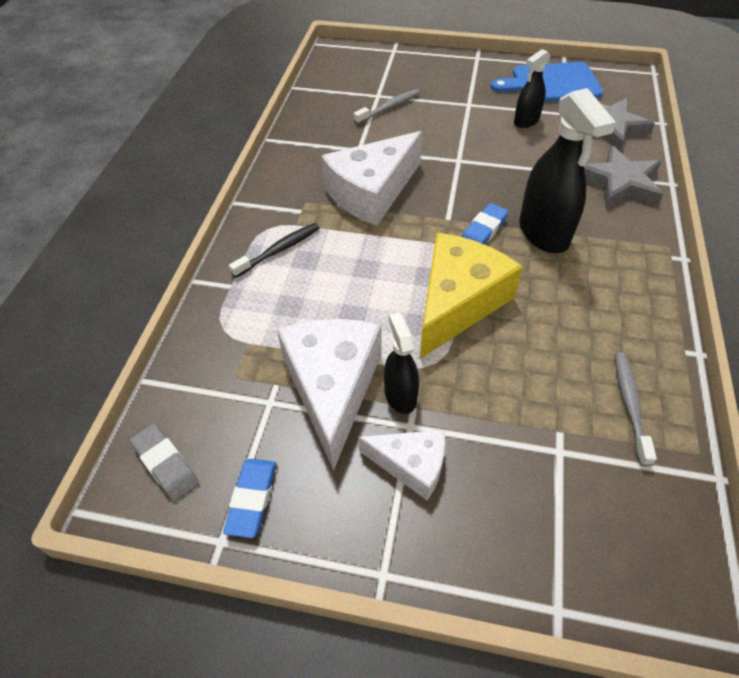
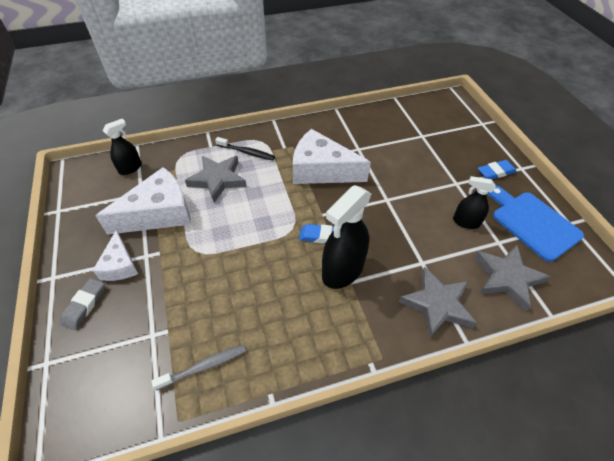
camera: 60 degrees right, 0 degrees up
grey eraser [130,424,199,502] -> grey eraser moved to [60,278,105,330]
blue eraser [223,459,276,538] -> blue eraser moved to [478,160,517,179]
grey toothbrush [353,89,420,124] -> none
black spray bottle [384,312,419,414] -> black spray bottle moved to [103,119,142,175]
yellow cheese [420,233,523,359] -> none
none -> grey star [185,156,247,203]

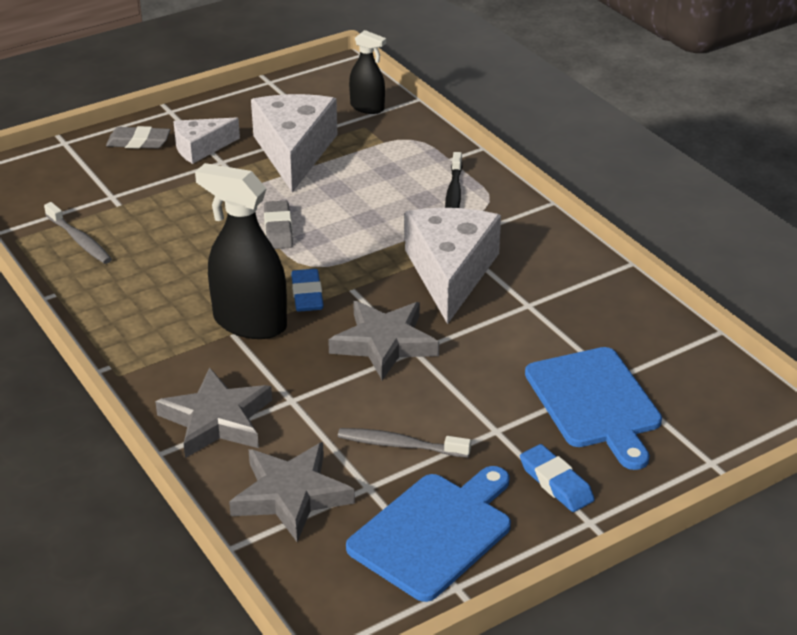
camera: 75 degrees right, 15 degrees down
white cheese [95,167,191,235] -> white cheese turned 135 degrees counterclockwise [251,94,338,193]
grey star [185,156,247,203] -> grey star moved to [328,301,439,380]
black spray bottle [453,176,495,229] -> grey toothbrush [338,428,471,458]
none -> grey eraser [264,201,293,249]
none -> blue cutting board [525,347,662,470]

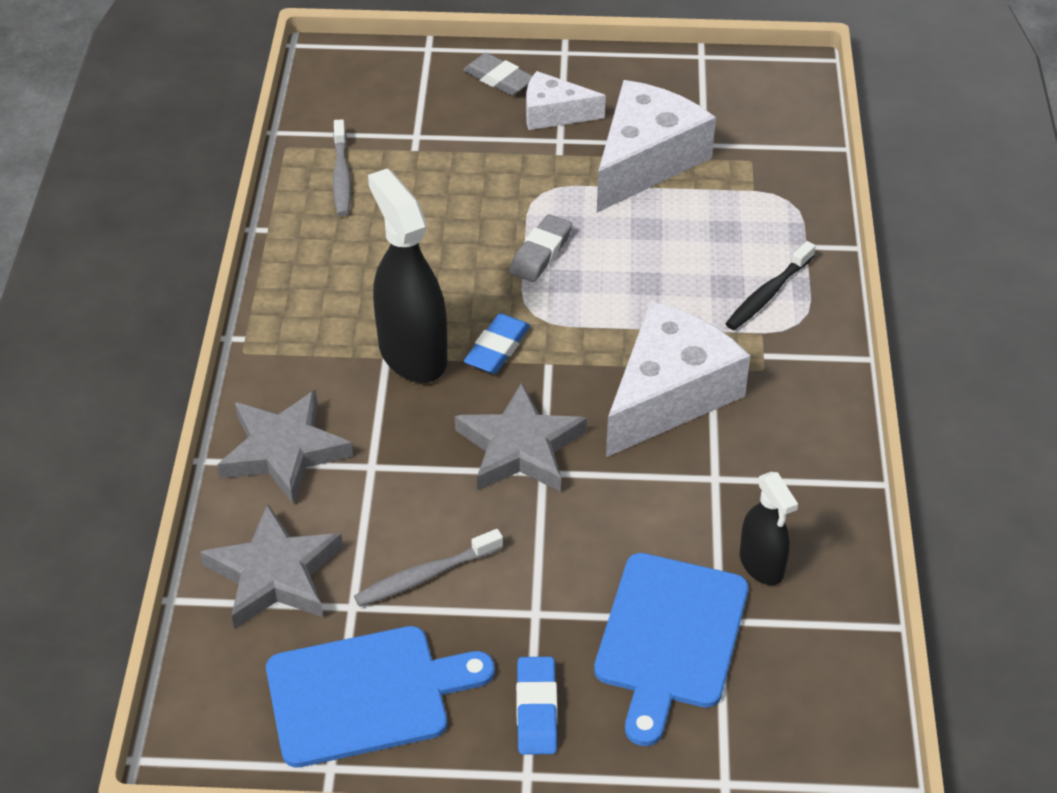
camera: 35 degrees right, 10 degrees up
grey toothbrush [338,428,471,458] -> grey toothbrush turned 75 degrees counterclockwise [354,529,503,607]
black spray bottle [349,30,386,114] -> black spray bottle moved to [740,472,798,585]

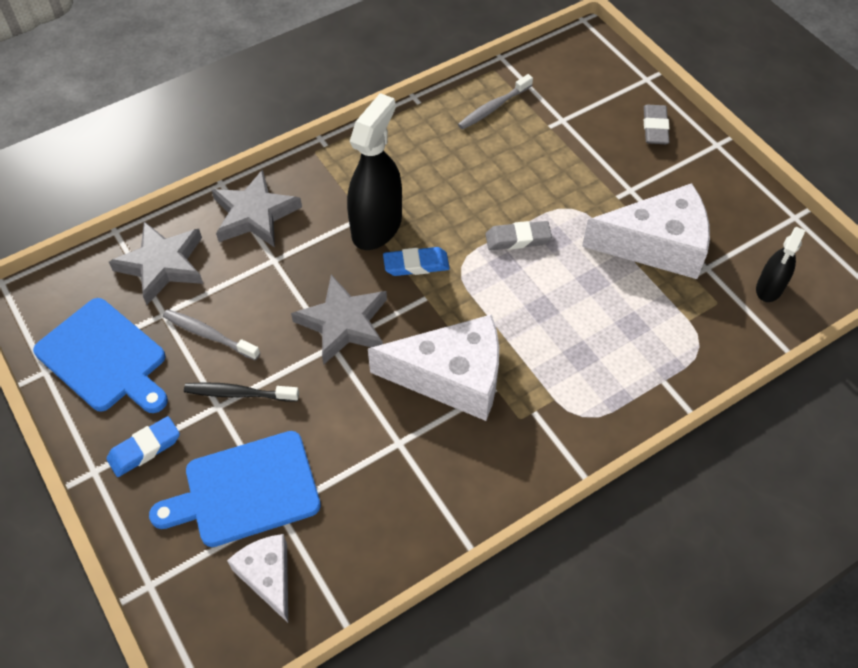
camera: 55 degrees right, 10 degrees up
white cheese [526,71,606,130] -> white cheese moved to [227,534,288,623]
black toothbrush [725,241,816,330] -> black toothbrush moved to [184,382,299,402]
black spray bottle [740,472,798,585] -> black spray bottle moved to [756,227,806,302]

